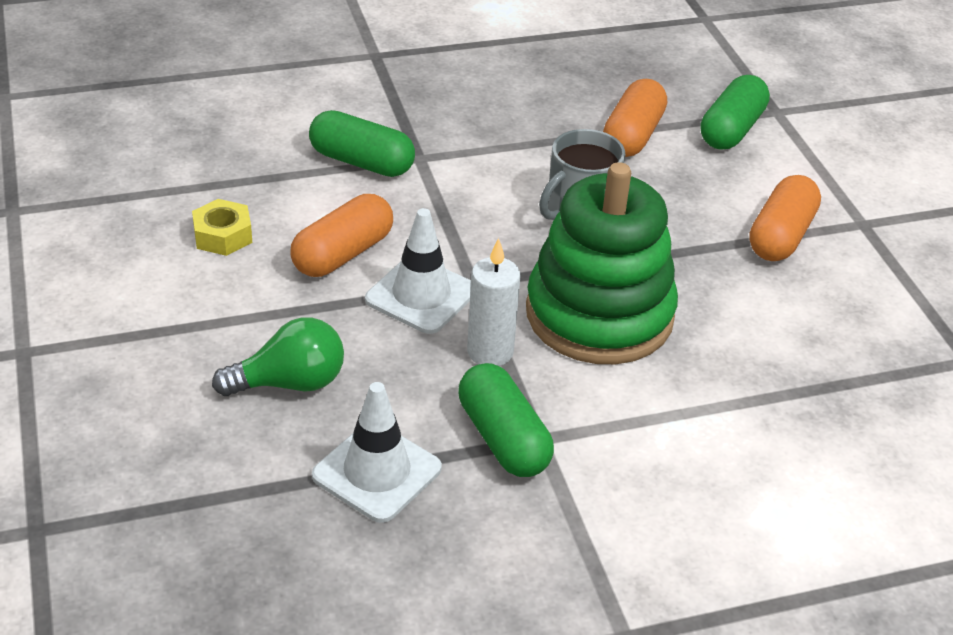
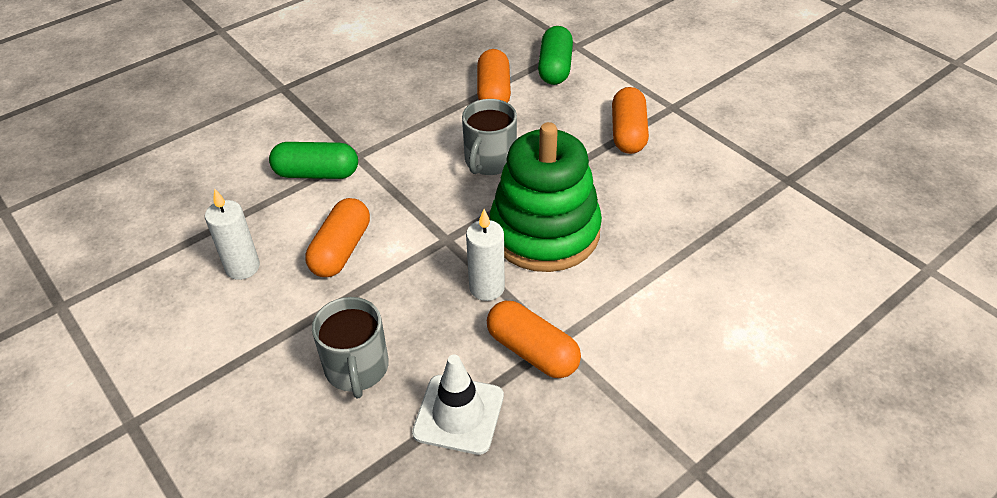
camera: 20 degrees left, 5 degrees up
yellow nut [192,199,252,256] -> white candle [205,188,260,280]
green light bulb [212,317,344,396] -> grey mug [312,297,389,398]
white traffic cone [365,208,471,334] -> none
green capsule [458,363,554,477] -> orange capsule [487,301,581,378]

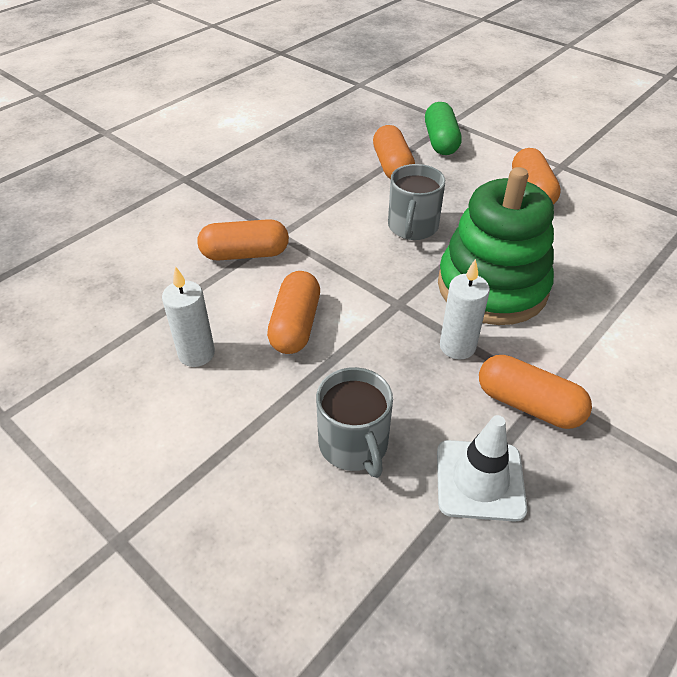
camera: 10 degrees left, 0 degrees up
green capsule [269,142,358,179] -> orange capsule [197,219,289,261]

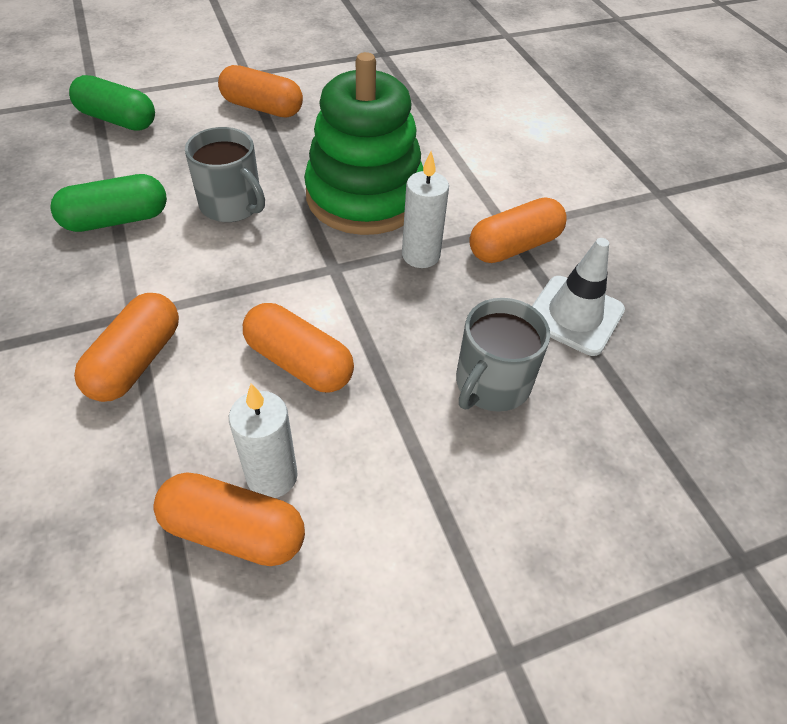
camera: 65 degrees left, 5 degrees up
grey mug [316,367,393,478] -> grey mug turned 120 degrees clockwise [456,298,550,412]
orange capsule [373,125,415,180] -> orange capsule moved to [154,472,305,566]
none -> green capsule [50,174,167,232]

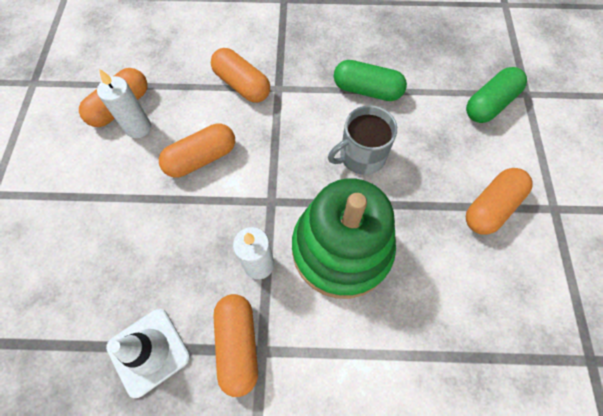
camera: 115 degrees right, 15 degrees up
green capsule [50,174,167,232] -> green capsule turned 75 degrees counterclockwise [334,60,407,101]
grey mug [456,298,550,412] -> none

